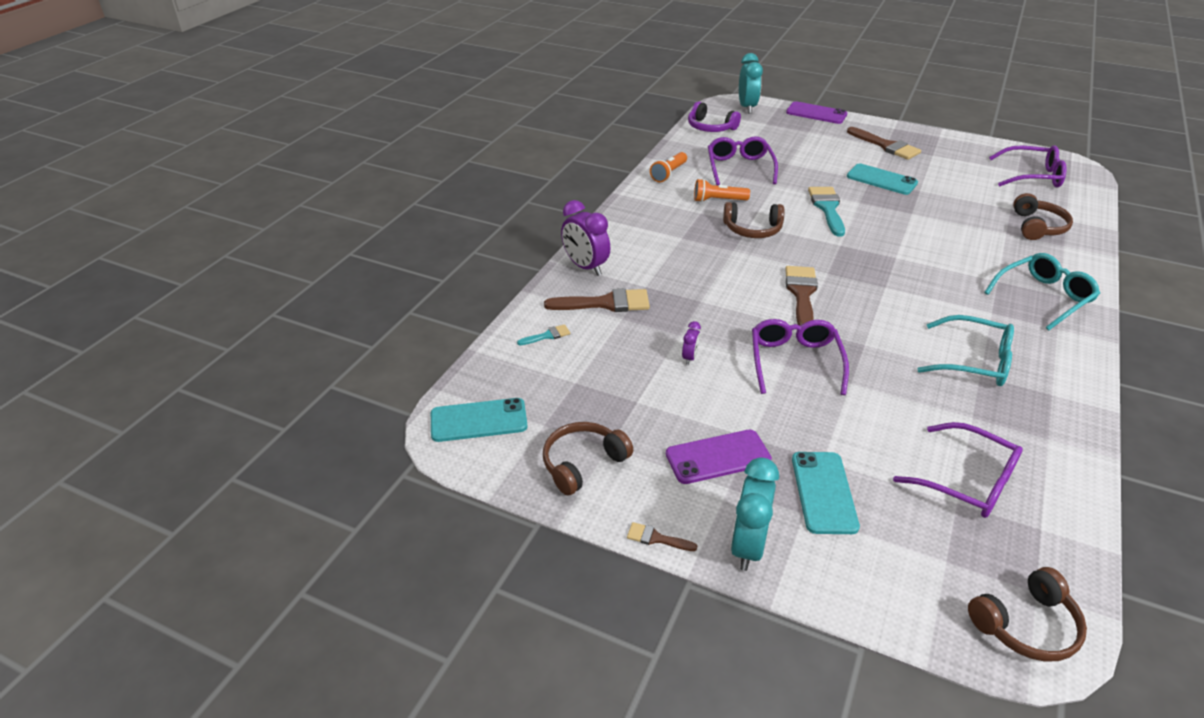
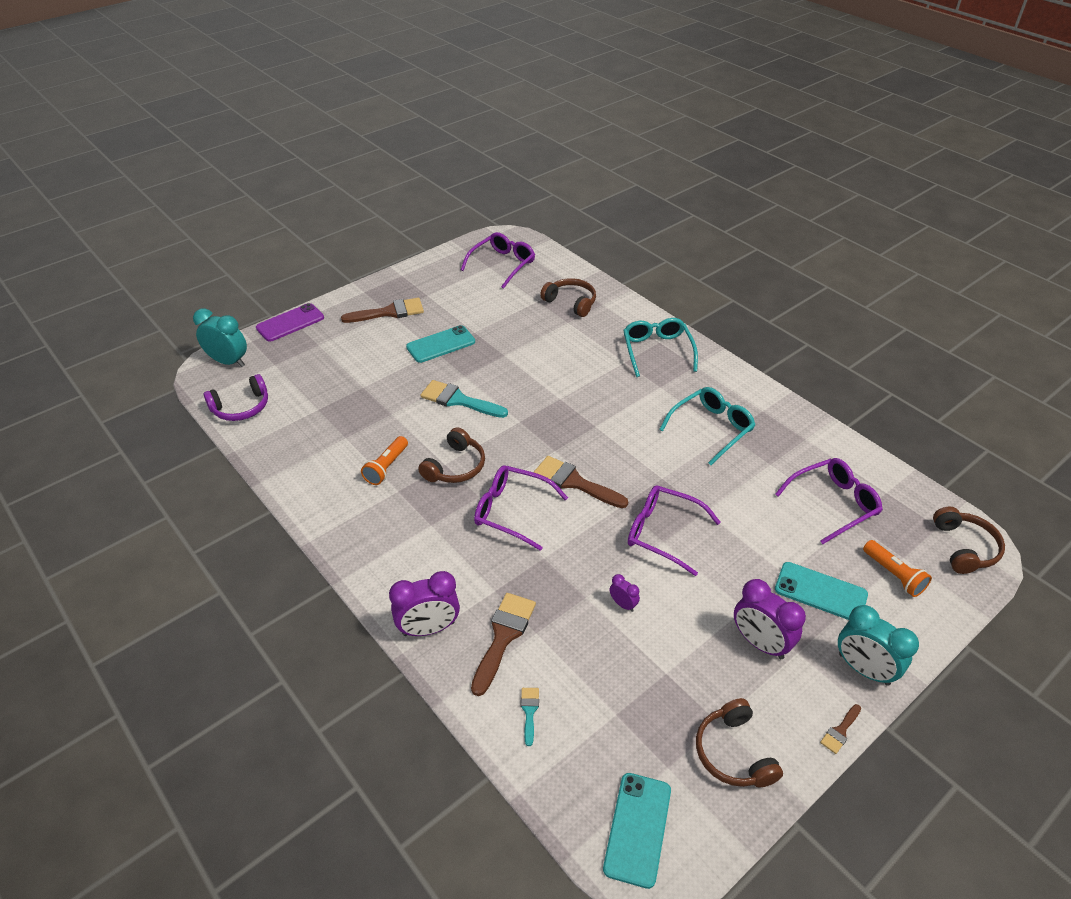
camera: 65 degrees left, 5 degrees up
orange flashlight [650,152,687,182] -> orange flashlight moved to [863,540,932,597]
purple phone [666,430,772,484] -> purple clock [734,579,806,659]
purple glasses [708,136,778,186] -> purple glasses moved to [474,465,568,551]

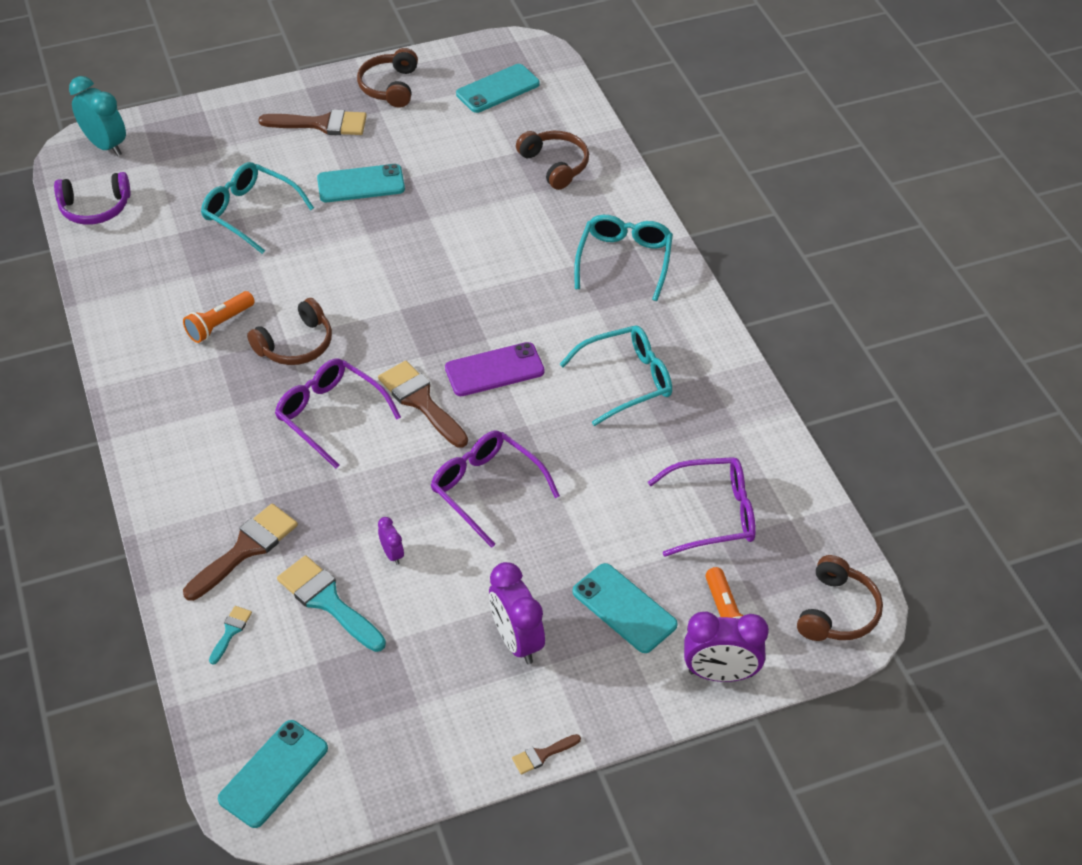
camera: 20 degrees right, 5 degrees up
purple phone [256,303,324,342] -> purple phone moved to [445,342,545,396]
purple clock [389,571,460,636] -> purple clock moved to [684,611,769,682]
turquoise brush [420,380,508,418] -> turquoise brush moved to [277,555,386,652]
purple glasses [461,232,535,289] -> turquoise phone [456,64,540,113]
brown headphones [696,698,783,787] -> brown headphones moved to [357,48,418,108]
turquoise clock [838,605,919,686] -> none
none -> turquoise glasses [201,162,314,254]

